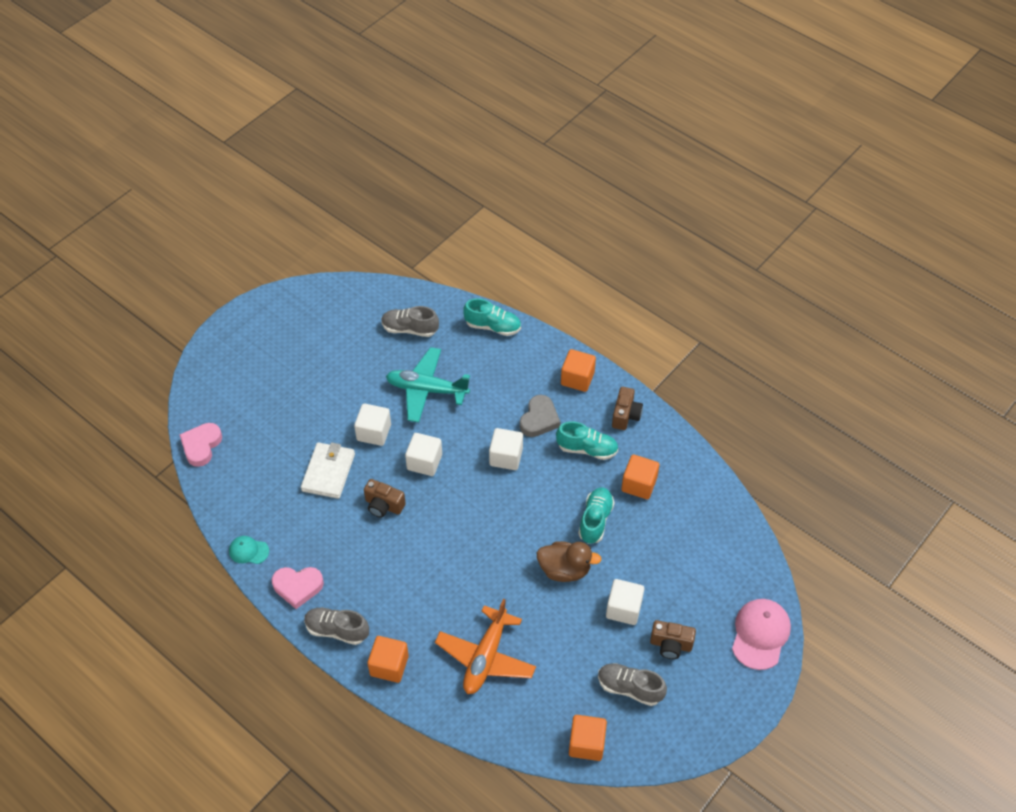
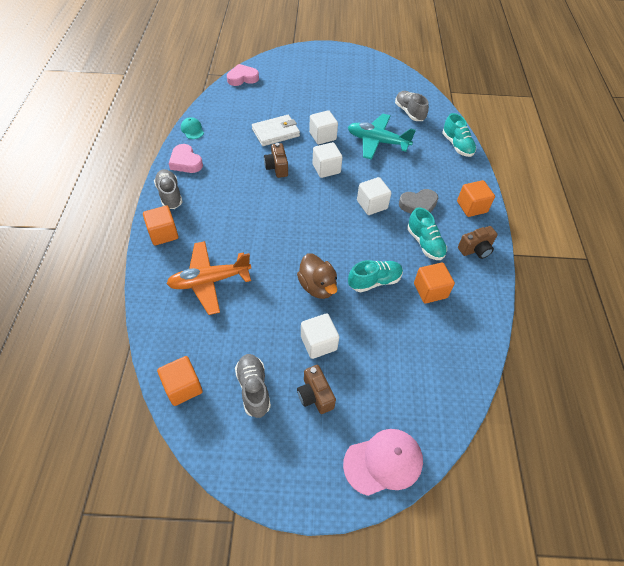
camera: 50 degrees right, 0 degrees up
turquoise plane [386,347,470,422] -> turquoise plane turned 45 degrees counterclockwise [348,113,416,160]

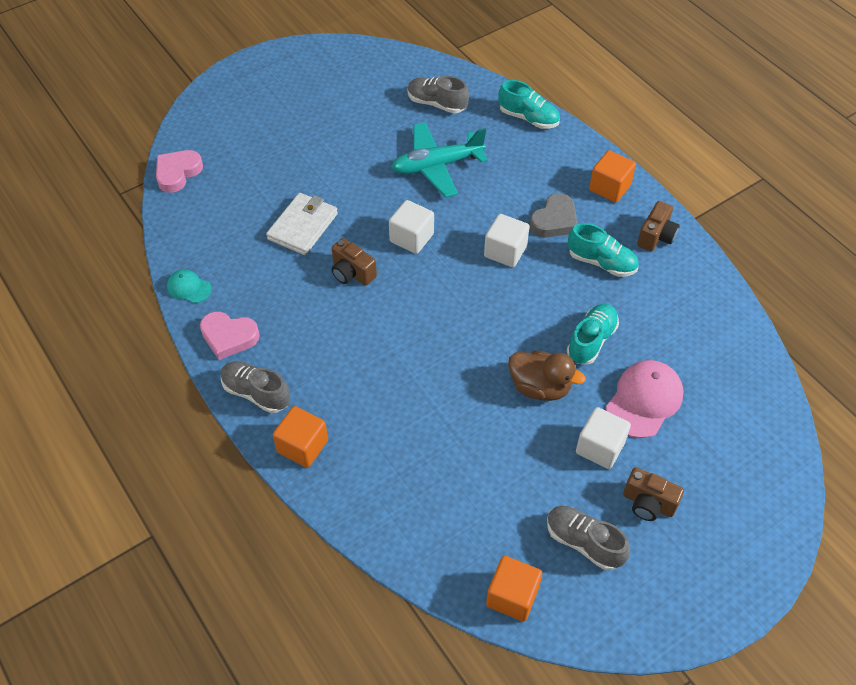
camera: 35 degrees left, 0 degrees up
orange plane [166,241,251,315] -> none
white cube [309,110,338,144] -> none
pink cap [343,429,423,496] -> pink cap moved to [606,360,684,438]
orange cube [414,263,455,303] -> none

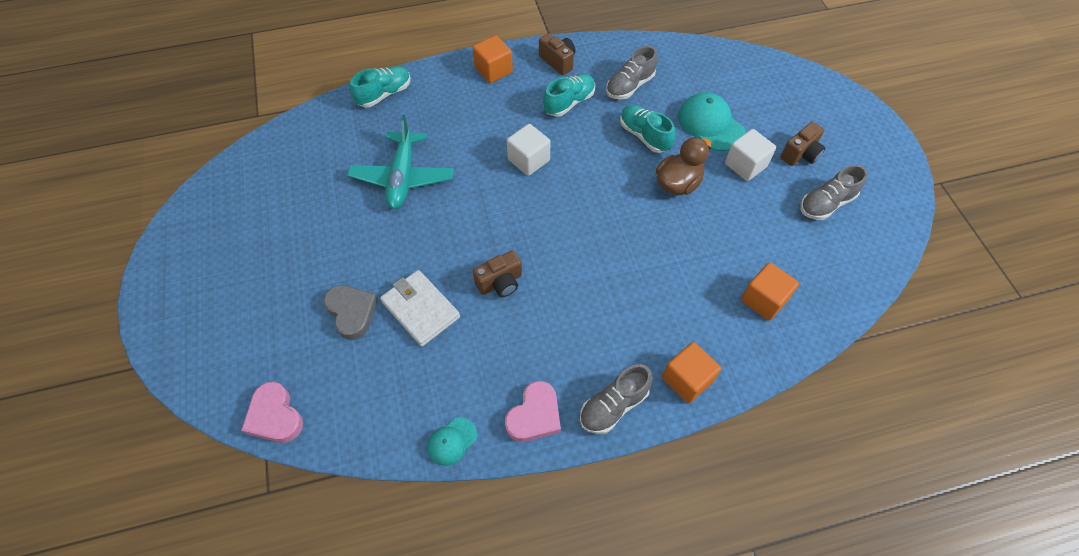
camera: 70 degrees left, 5 degrees up
white cube [389,200,434,254] -> none
grey shoe [407,76,469,113] -> grey shoe moved to [606,46,658,99]
orange cube [486,556,542,622] -> orange cube moved to [741,262,799,321]
grey heart [530,193,577,237] -> grey heart moved to [323,285,378,340]
pink cap [606,360,684,438] -> turquoise cap [678,92,746,151]

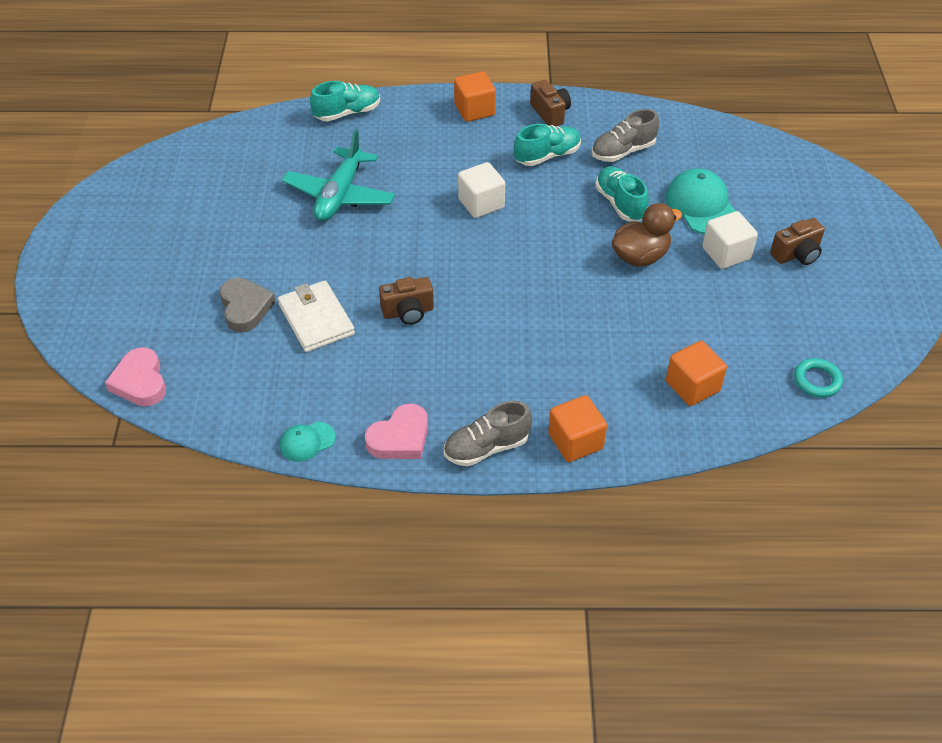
camera: 15 degrees right, 10 degrees down
grey shoe [800,165,868,220] -> none
none -> turquoise ring [794,358,843,398]

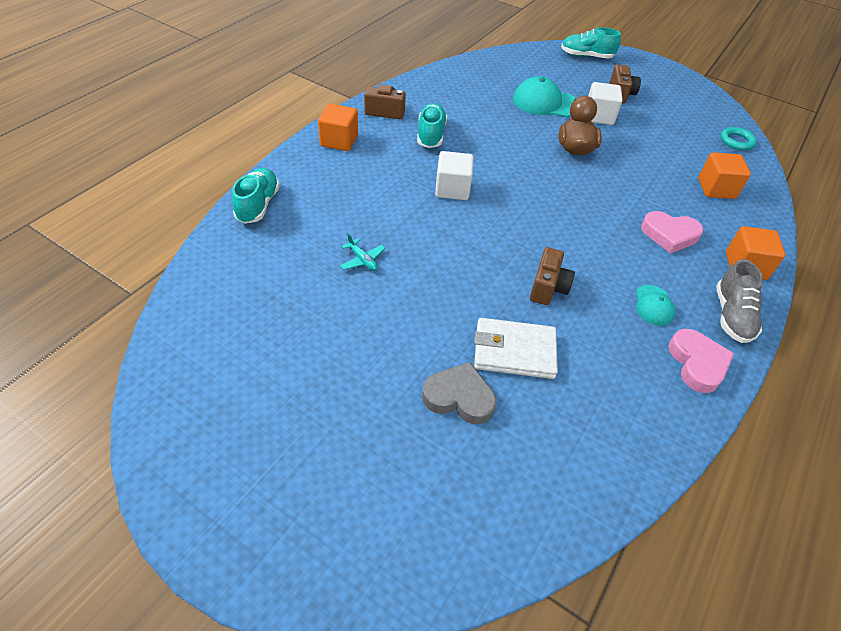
camera: 60 degrees left, 0 degrees up
pink heart [105,347,166,406] -> pink heart moved to [641,211,703,254]
turquoise cap [280,421,336,462] -> turquoise cap moved to [636,285,675,325]
turquoise plane [282,129,395,221] -> turquoise plane [340,233,386,271], size x0.42
grey shoe [591,109,659,162] -> none
turquoise shoe [595,166,649,221] -> turquoise shoe moved to [561,27,621,59]

